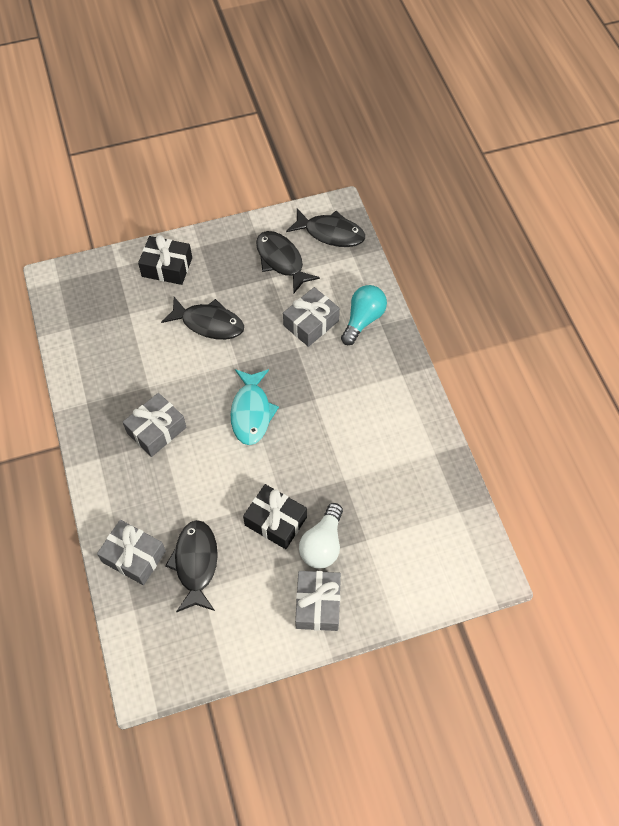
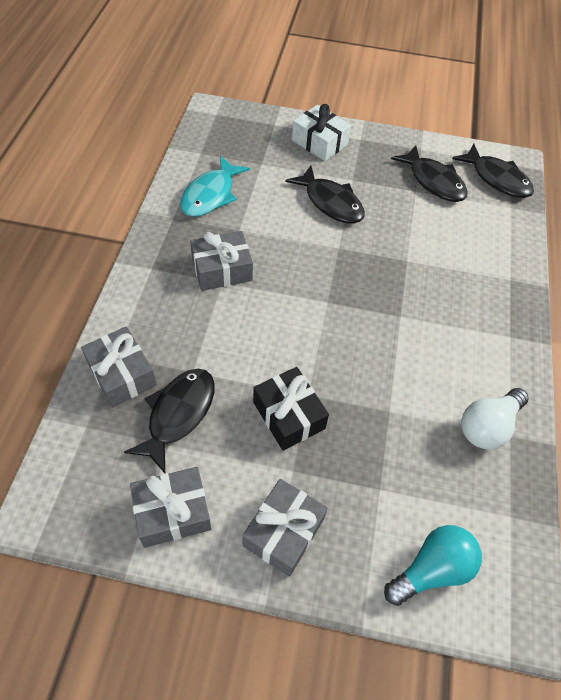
camera: 25 degrees right, 5 degrees down
black gift [138,235,192,285] -> white gift [292,104,351,161]
turquoise fish [231,369,279,445] -> turquoise fish moved to [180,156,250,217]
black fish [256,231,320,293] -> black fish turned 150 degrees clockwise [391,145,468,202]
grey gift [283,287,340,347] -> grey gift moved to [130,467,211,548]
white light bulb [299,503,343,569] -> white light bulb moved to [461,388,528,450]
turquoise light bulb [341,285,387,345] -> turquoise light bulb moved to [384,525,482,606]

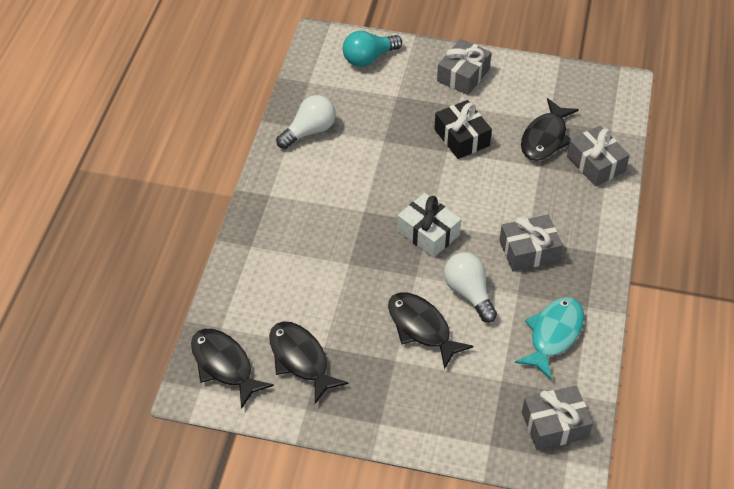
camera: 175 degrees left, 5 degrees down
grey gift [130,467,211,548] -> grey gift moved to [522,386,593,450]
white gift [292,104,351,161] -> white gift moved to [397,193,461,258]
none -> white light bulb [444,252,497,323]

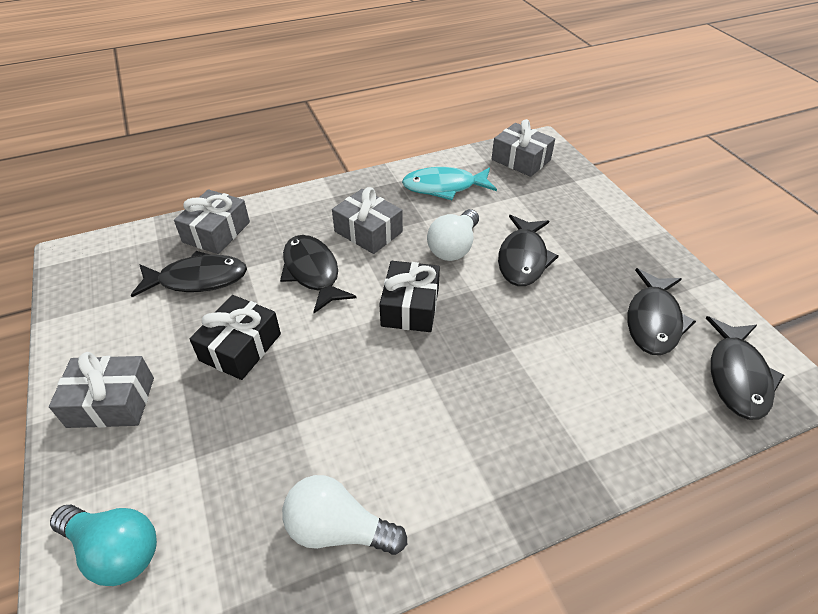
camera: 125 degrees left, 5 degrees down
white gift [397,193,461,258] -> black gift [379,261,440,332]
none -> black fish [280,235,356,313]

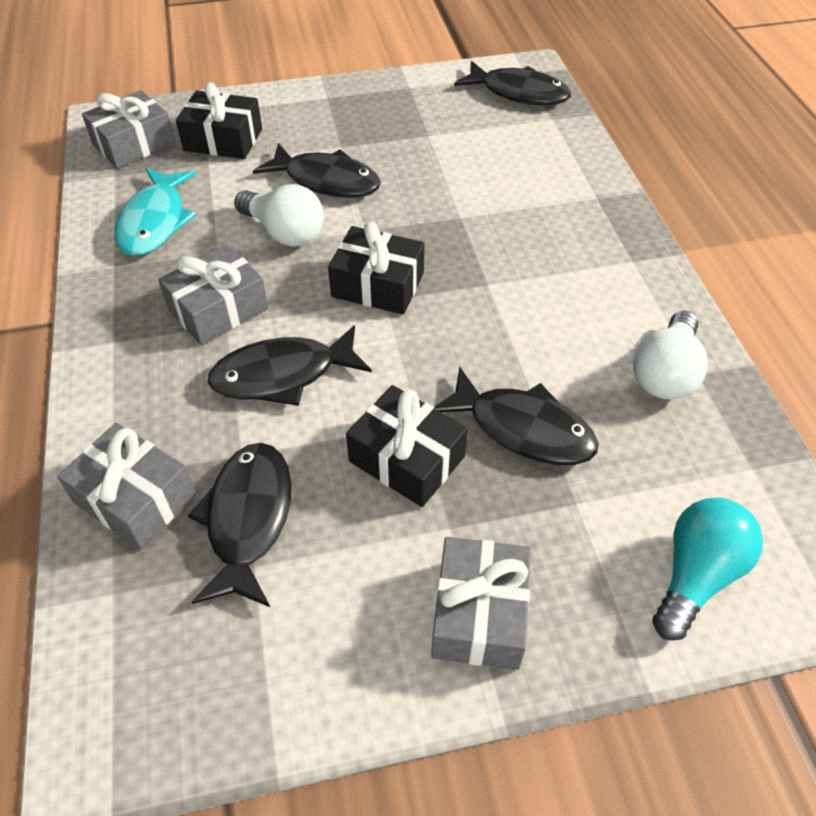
camera: 80 degrees left, 5 degrees up
black fish [627,268,696,355] -> black fish moved to [434,367,599,465]
none -> black gift [176,82,262,159]

